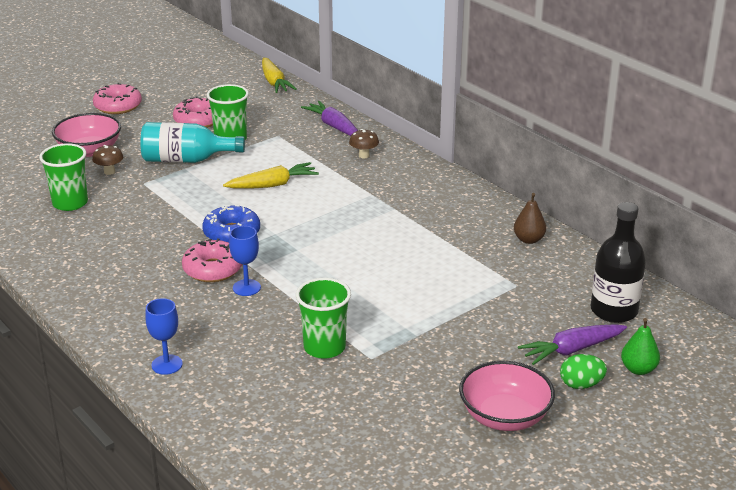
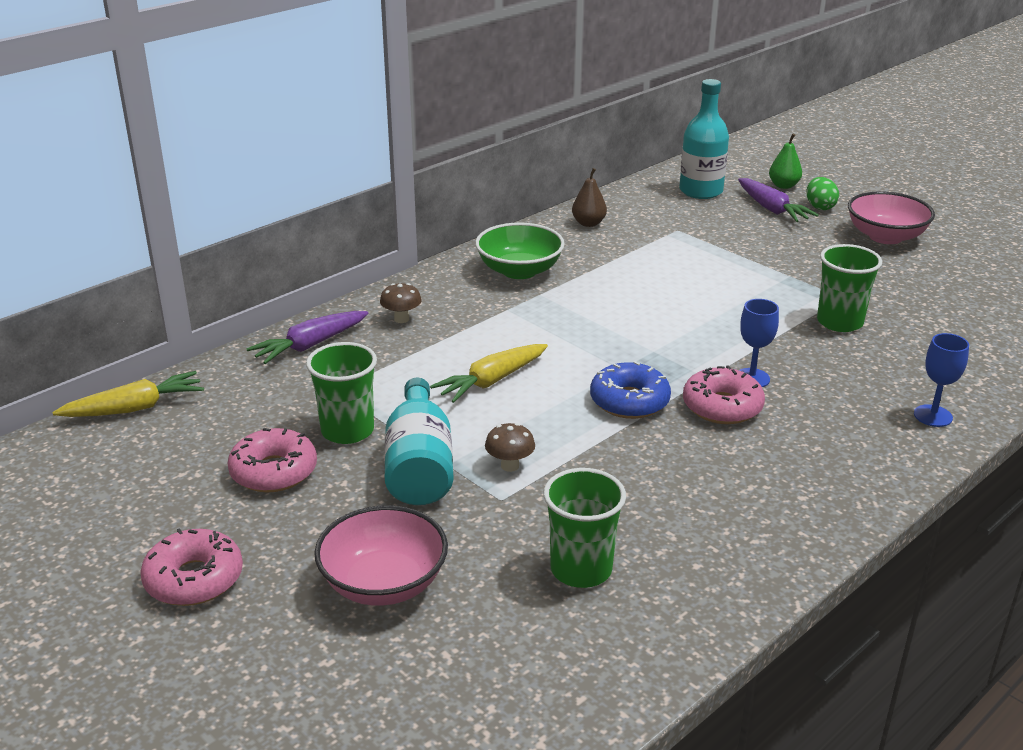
camera: 95 degrees left, 0 degrees up
brown mushroom [92,145,123,175] -> brown mushroom moved to [485,423,535,472]
yellow carrot [223,162,319,189] -> yellow carrot turned 105 degrees counterclockwise [430,344,548,403]
black bottle [591,202,646,323] -> turquoise bottle [679,79,729,199]
none -> green bowl [475,223,565,279]

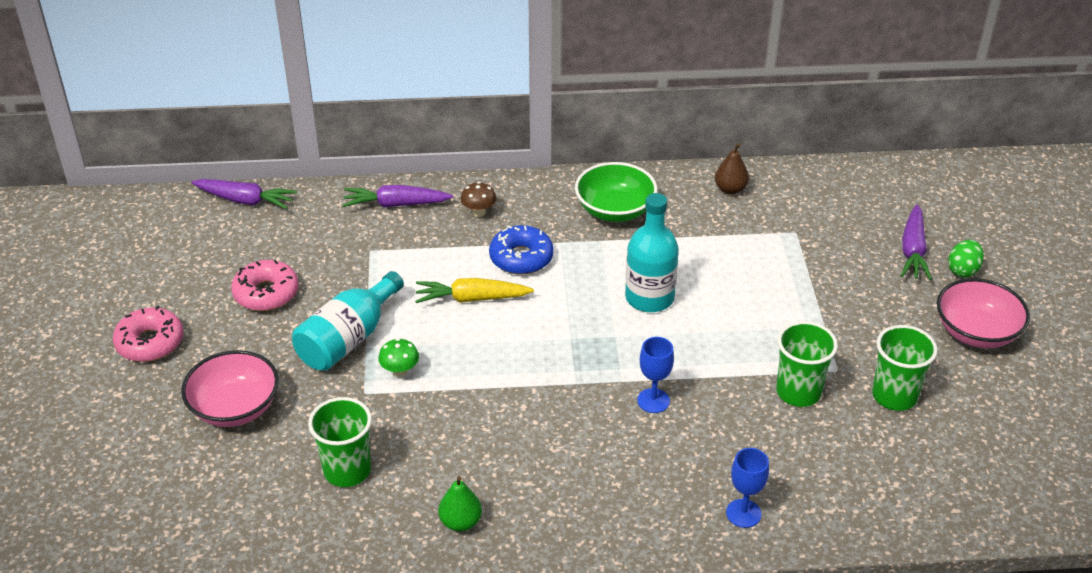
camera: 40 degrees right, 10 degrees up
yellow carrot [52,371,204,417] -> purple carrot [191,179,297,209]
green cup [306,342,377,444] -> green cup moved to [872,325,938,411]
brown mushroom [485,423,535,472] -> green mushroom [378,338,419,377]
blue donut [590,361,671,419] -> blue donut moved to [489,225,554,275]
turquoise bottle [679,79,729,199] -> turquoise bottle moved to [625,193,679,312]
pink donut [683,365,765,424] -> none
green pear [769,133,802,189] -> green pear moved to [438,476,482,532]

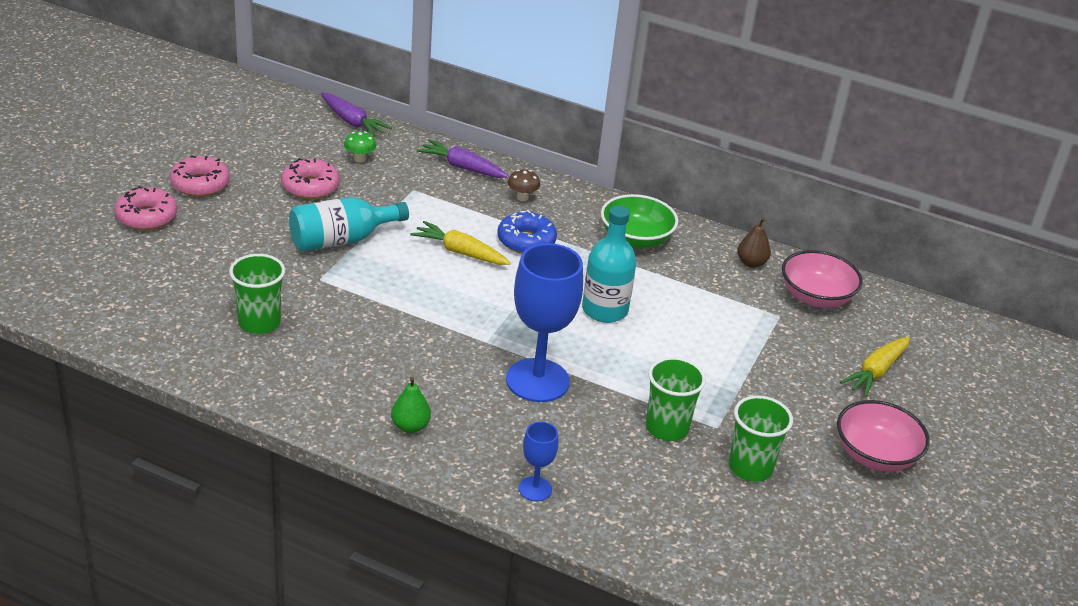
camera: 25 degrees right, 5 degrees down
pink bowl [181,350,279,427] -> pink bowl moved to [782,250,863,308]
green mushroom [378,338,419,377] -> green mushroom moved to [344,131,376,163]
green pear [438,476,482,532] -> green pear moved to [391,377,431,433]
blue goblet [637,337,674,413] -> blue goblet [506,243,583,402], size x2.08
purple carrot [901,204,932,280] -> yellow carrot [840,337,910,397]
green egg [948,240,984,277] -> none
none -> pink donut [114,186,177,230]

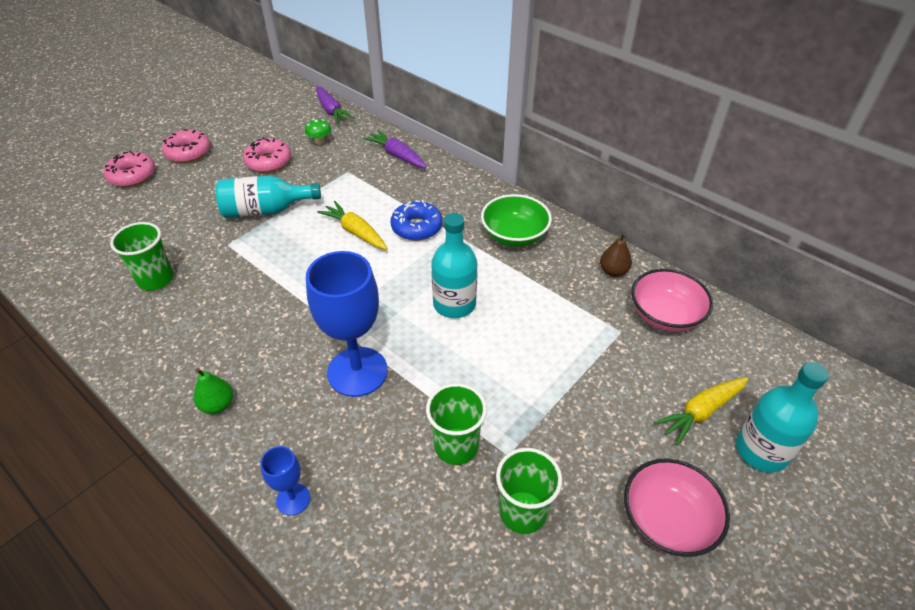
camera: 20 degrees right, 10 degrees up
brown mushroom [508,170,540,201] -> none
none -> turquoise bottle [736,362,829,473]

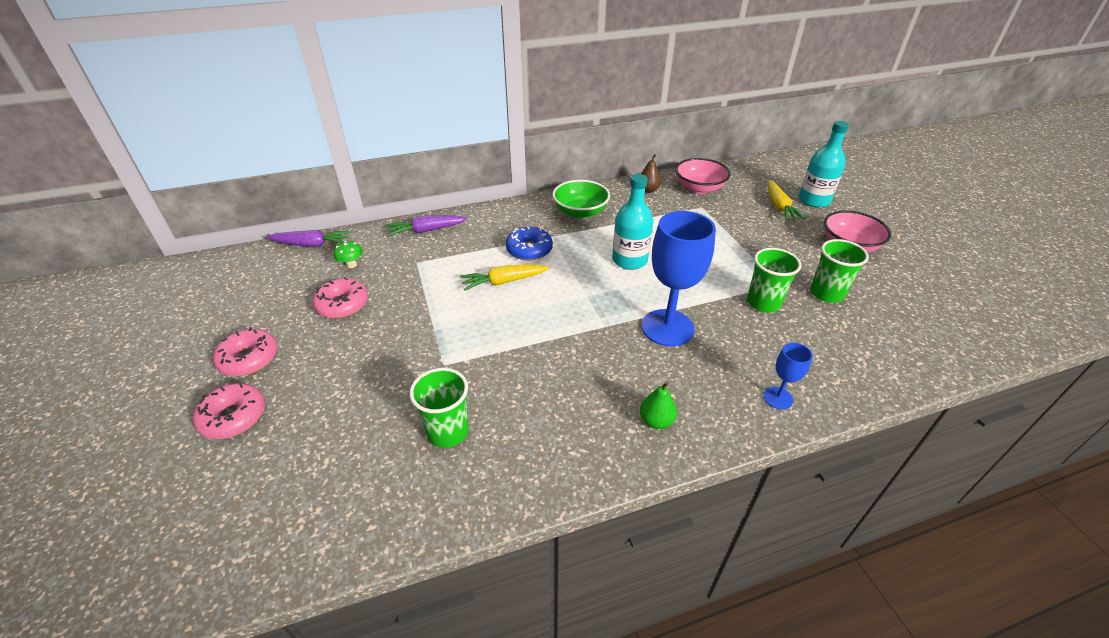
camera: 60 degrees left, 5 degrees down
turquoise bottle [216,176,321,218] -> none

